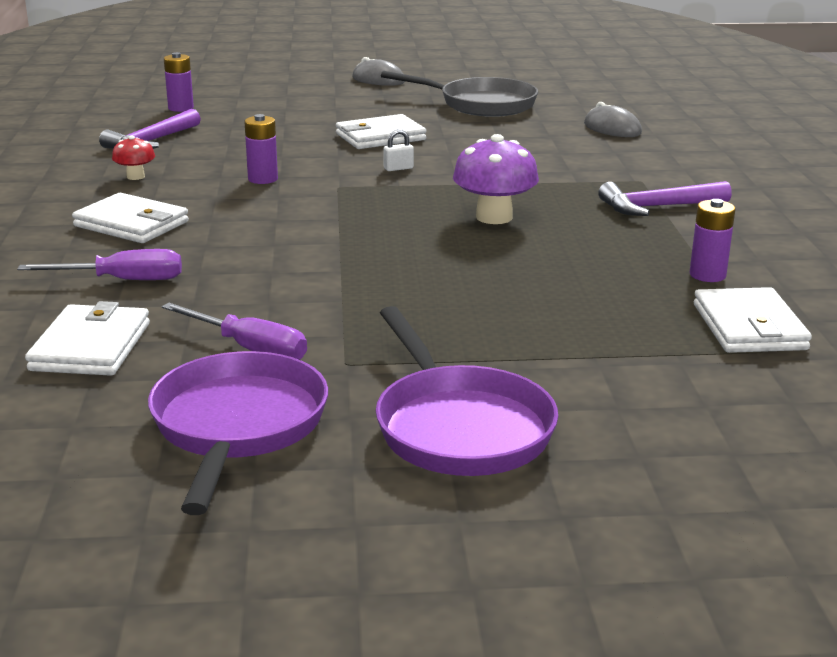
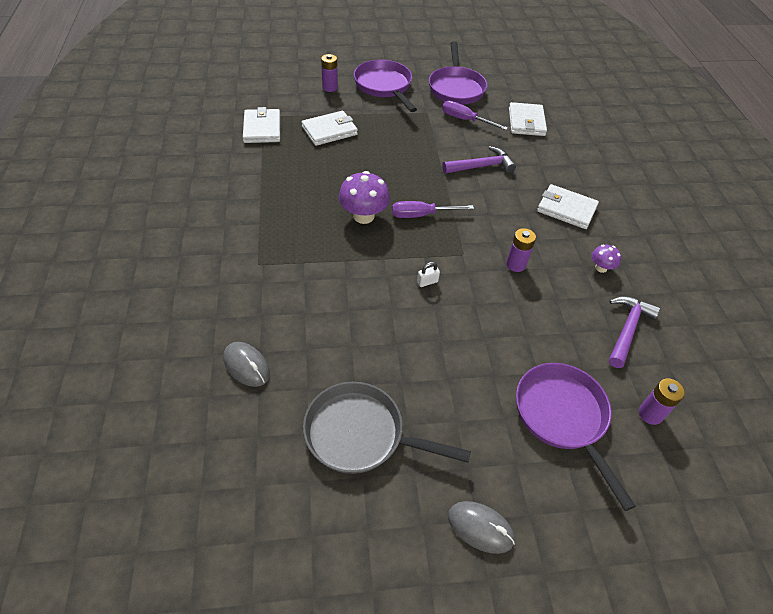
camera: 175 degrees right, 25 degrees up
purple screwdriver [17,249,182,280] -> purple screwdriver moved to [392,201,474,218]
red mushroom [112,136,155,180] -> purple mushroom [591,245,621,273]
white wallet [336,114,426,149] -> white wallet moved to [302,111,358,146]
purple hammer [598,181,732,216] -> purple hammer moved to [442,146,516,174]
purple battery [690,199,735,282] -> purple battery moved to [321,54,338,92]
none -> purple pan [516,363,636,511]

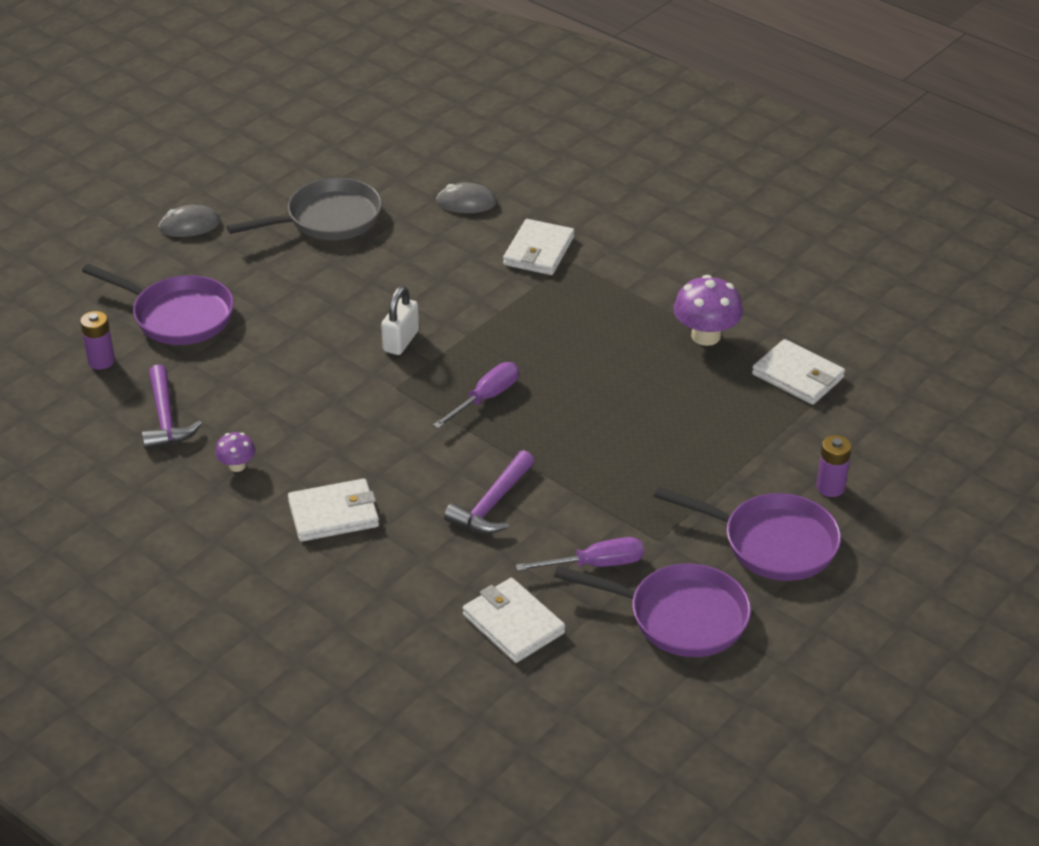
camera: 140 degrees right, 10 degrees down
white wallet [302,111,358,146] -> white wallet moved to [503,219,574,275]
purple mushroom [339,171,390,224] -> purple mushroom moved to [673,275,743,346]
white padlock [417,262,440,287] -> white padlock [381,286,419,355], size x1.80
purple pan [429,41,487,104] -> purple pan turned 150 degrees clockwise [554,563,751,657]
purple battery [506,228,536,272] -> none

